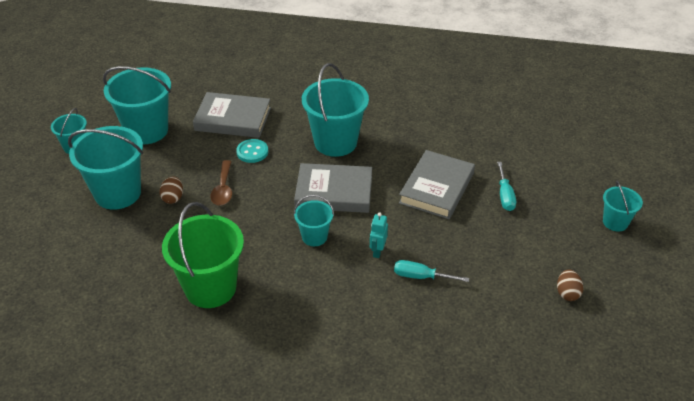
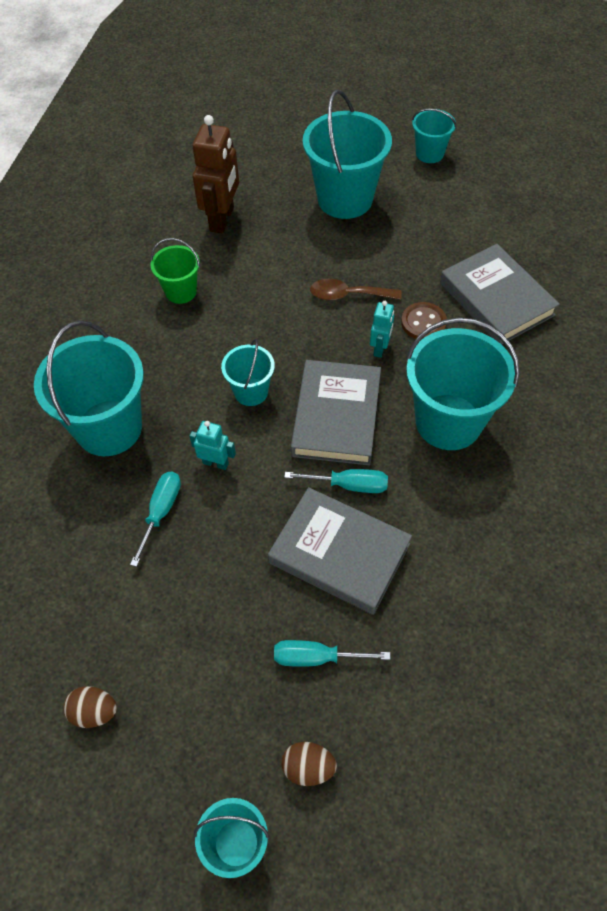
camera: 95 degrees right, 15 degrees up
turquoise bucket [103,66,171,144] -> turquoise bucket moved to [34,321,144,456]
brown egg [159,176,183,204] -> brown egg moved to [282,742,337,786]
green bucket [162,202,244,308] -> green bucket [151,238,200,304], size x0.53
grey book [193,92,271,138] -> grey book turned 45 degrees counterclockwise [440,244,560,345]
turquoise button [236,139,268,163] -> brown button [401,302,447,340]
none -> brown robot [193,115,239,234]
none -> turquoise screwdriver [284,469,388,493]
none -> turquoise robot [370,301,394,358]

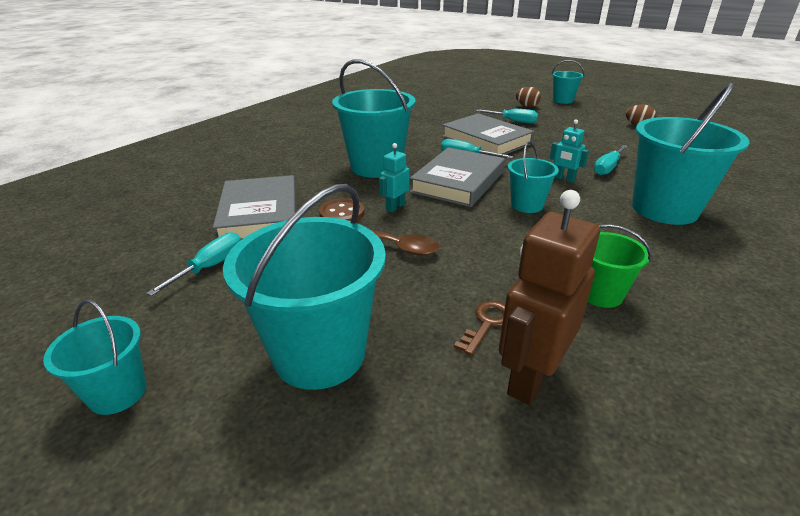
camera: 160 degrees left, 25 degrees down
none -> turquoise screwdriver [146,232,241,296]
none -> brown key [454,301,505,356]

